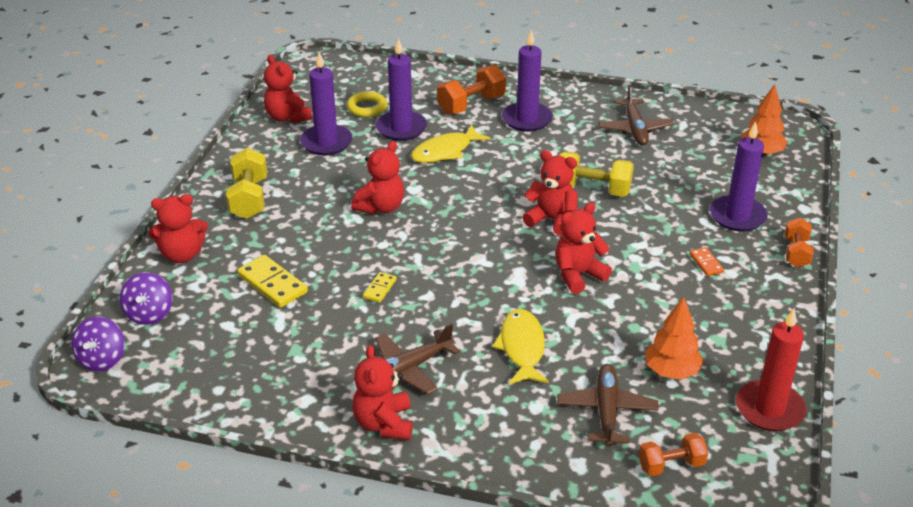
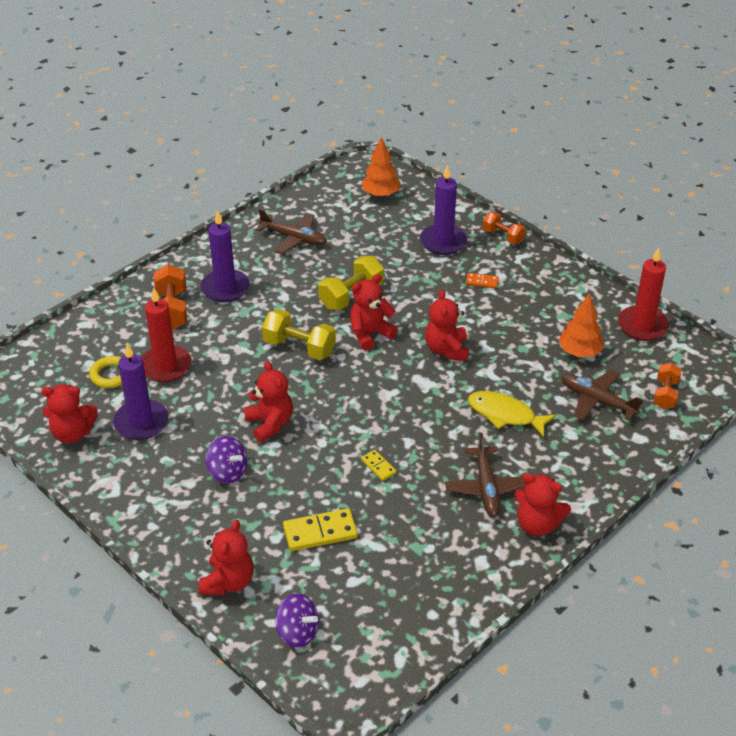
camera: 60 degrees left, 5 degrees up
purple spinning top [72,317,125,371] -> purple spinning top moved to [205,436,247,483]
yellow dumbbell [226,148,267,219] -> yellow dumbbell moved to [262,309,336,360]
purple candle [376,38,427,141] -> red candle [141,287,192,382]
yellow fish [411,124,490,163] -> none

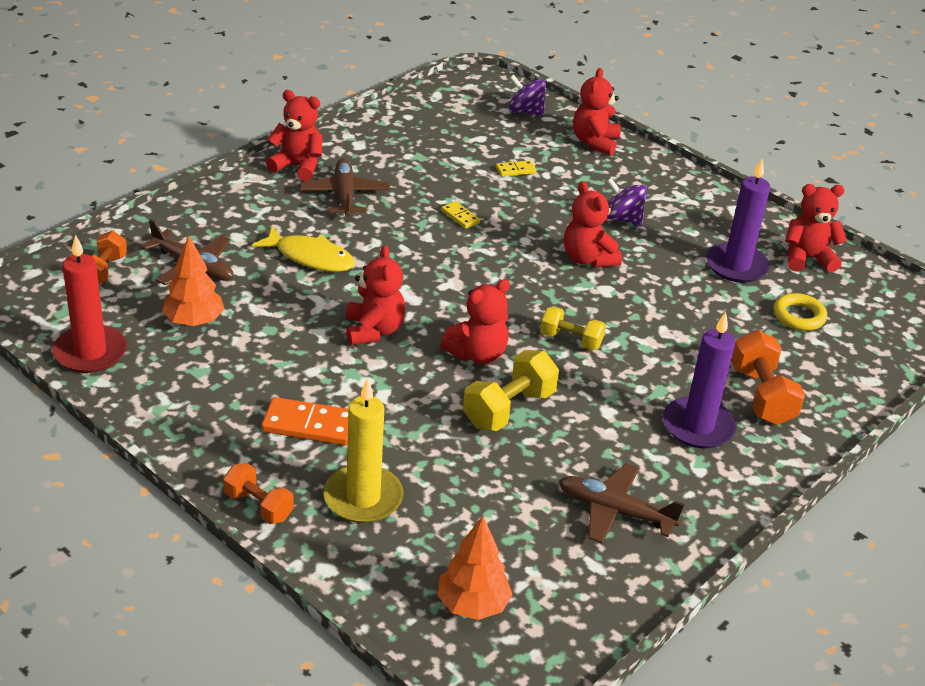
camera: 175 degrees right, 5 degrees down
red candle [141,287,192,382] -> none
yellow dumbbell [262,309,336,360] -> yellow dumbbell [540,306,606,350], size x0.66
yellow domino [283,508,358,551] -> yellow domino [496,160,537,177], size x0.55
purple candle [420,165,467,255] -> yellow candle [323,378,403,523]
orange domino [466,273,499,288] -> orange domino [261,397,348,445], size x1.83

